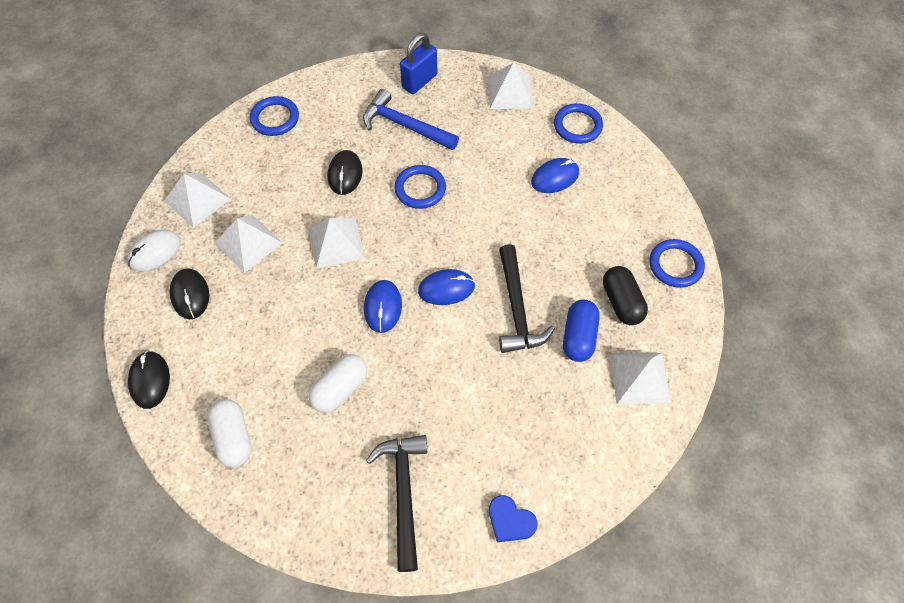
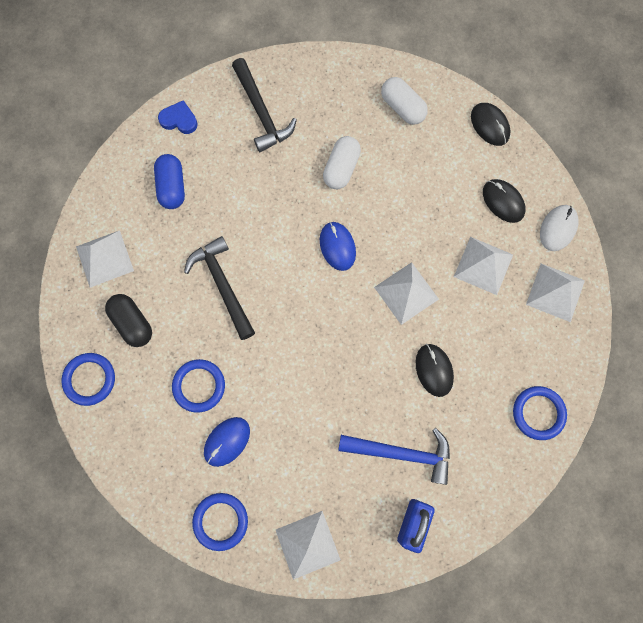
camera: 160 degrees right, 15 degrees up
blue ring [394,165,446,209] -> blue ring moved to [172,359,225,413]
blue mouse [418,269,475,305] -> none
blue capsule [563,300,600,362] -> blue capsule moved to [154,154,185,209]

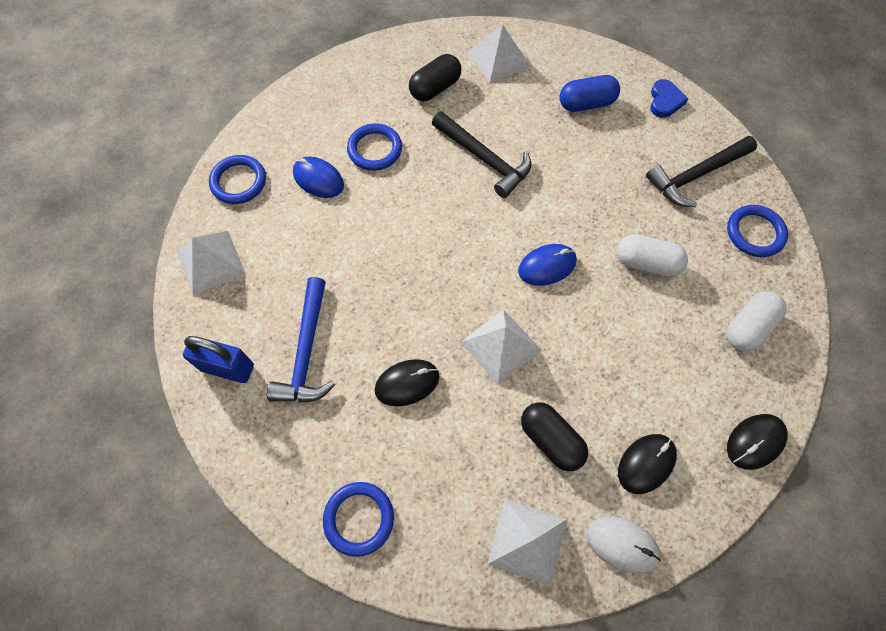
camera: 85 degrees right, 10 degrees down
blue ring [61,353,115,406] -> blue ring moved to [727,205,788,257]
black hammer [184,236,255,340] -> black hammer turned 75 degrees clockwise [432,111,531,198]
white pyramid [454,237,513,295] -> black capsule [521,402,588,471]

